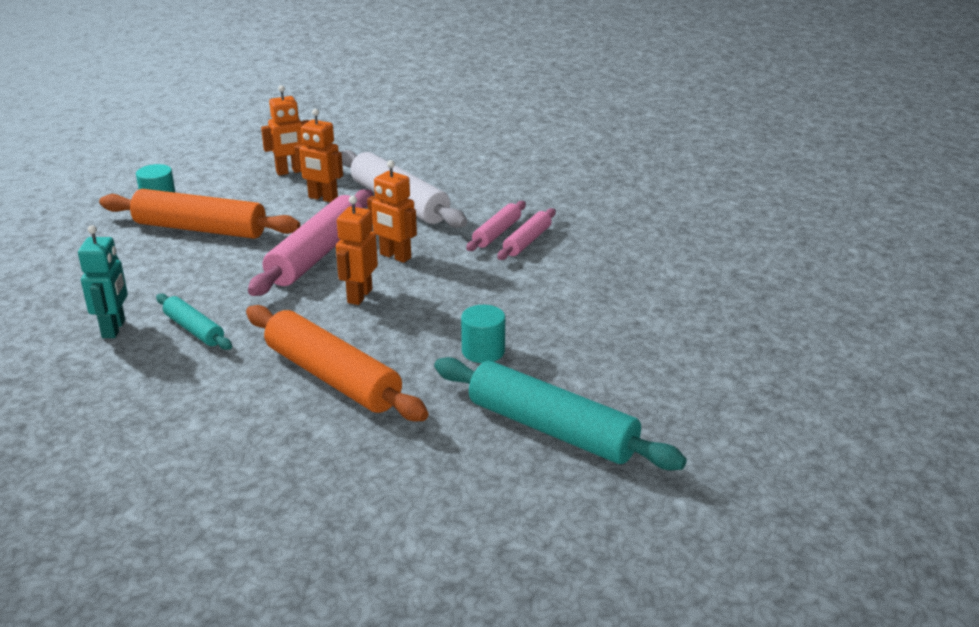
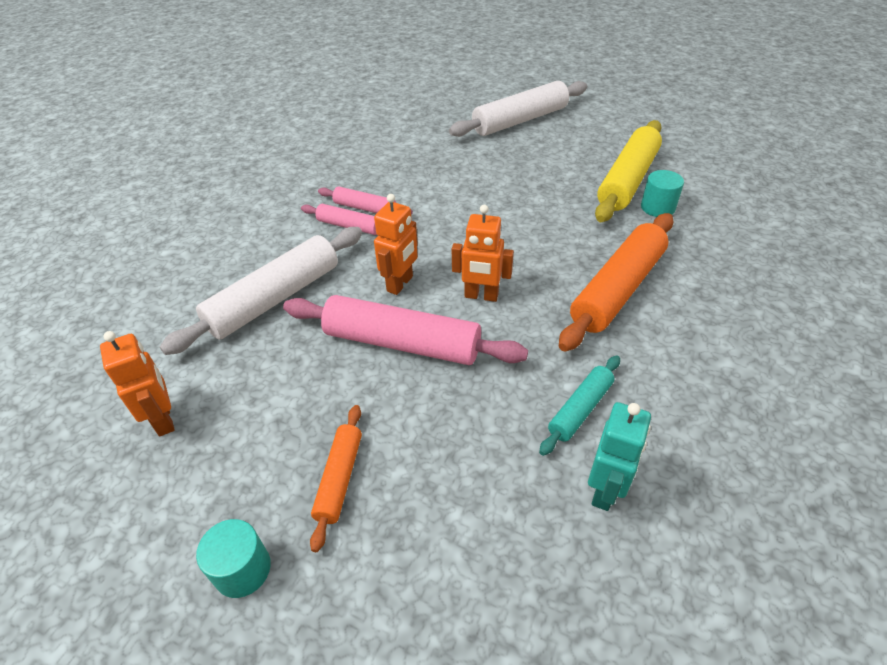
camera: 95 degrees left, 15 degrees up
turquoise robot [78,225,128,338] -> turquoise robot turned 120 degrees clockwise [588,402,651,511]
orange rolling pin [99,189,300,239] -> orange rolling pin [310,405,362,552], size x0.53
orange robot [294,109,343,202] -> none
turquoise rolling pin [434,357,687,471] -> yellow rolling pin [595,120,662,222]
turquoise cylinder [461,305,505,363] -> turquoise cylinder moved to [641,170,684,217]
none -> white rolling pin [449,81,587,137]

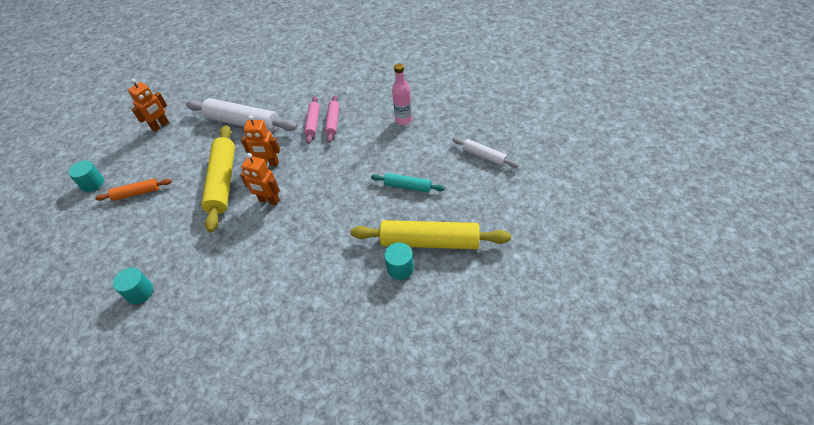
camera: 70 degrees right, 5 degrees up
pink rolling pin [283,295,528,365] -> yellow rolling pin [201,125,235,232]
white rolling pin [449,81,587,137] -> white rolling pin [452,138,519,168], size x0.53
orange robot [452,205,514,302] -> orange robot turned 60 degrees counterclockwise [240,153,280,205]
turquoise rolling pin [539,356,620,456] -> turquoise rolling pin moved to [371,173,445,192]
orange rolling pin [559,213,674,352] -> none
turquoise robot [588,402,651,511] -> turquoise cylinder [113,267,153,304]
none -> pink bottle [392,64,412,125]

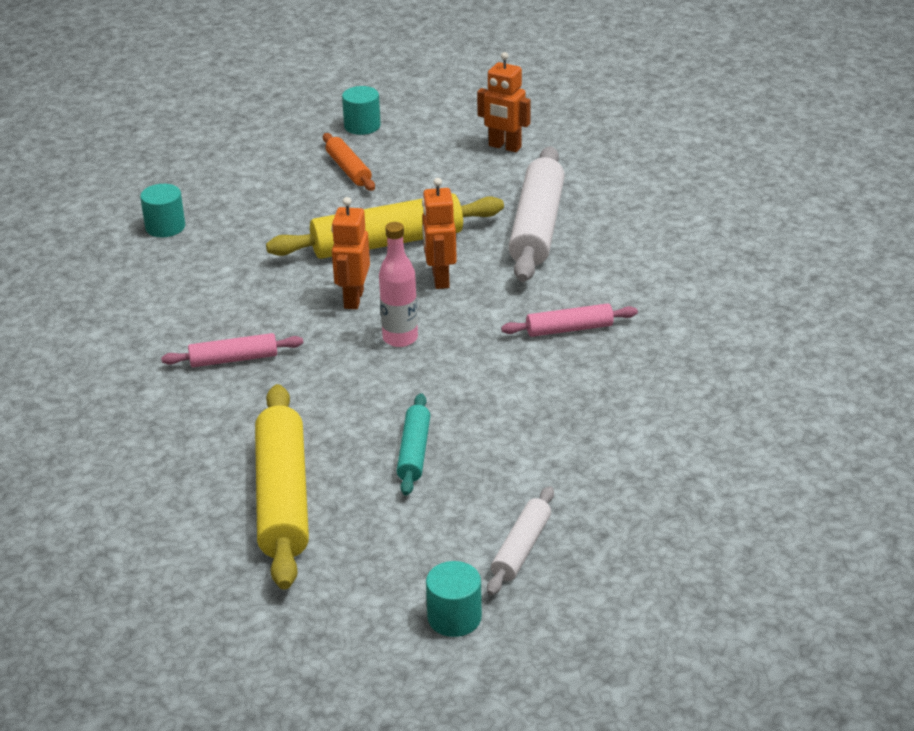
camera: 75 degrees right, 15 degrees down
pink rolling pin [304,96,320,144] -> pink rolling pin moved to [161,333,303,367]
turquoise cylinder [384,242,414,280] -> turquoise cylinder moved to [426,561,482,637]
pink bottle [392,64,412,125] -> pink bottle moved to [379,222,418,347]

